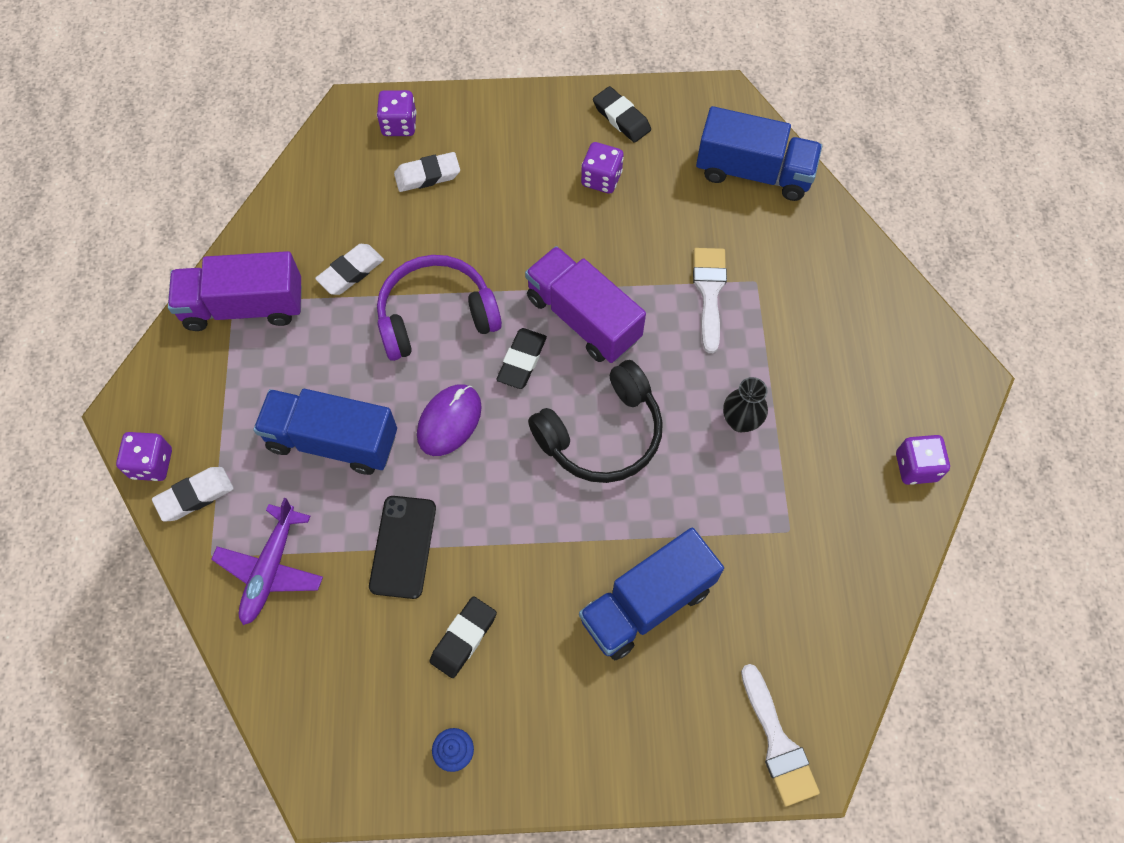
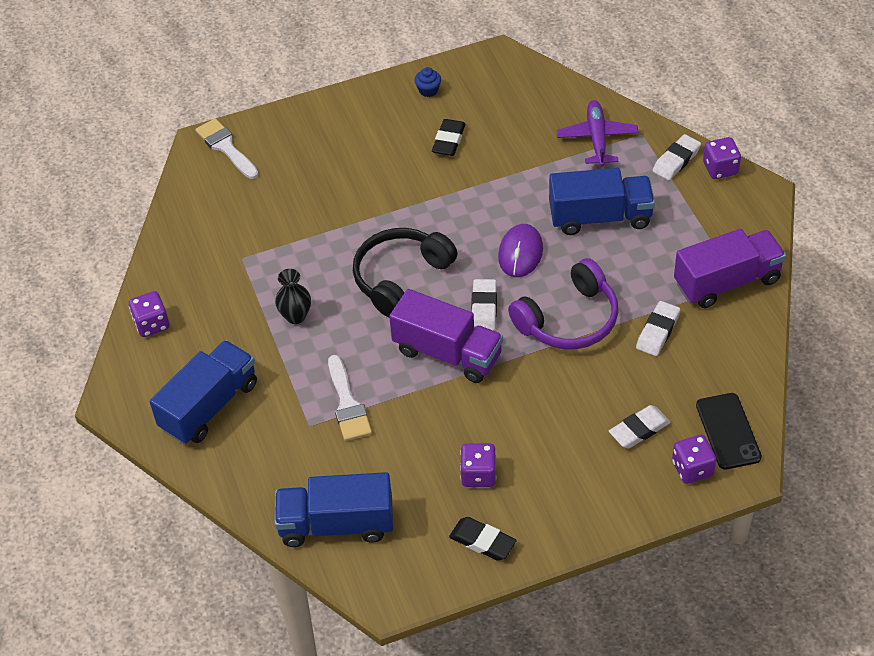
camera: 165 degrees right, 15 degrees down
black phone [369,496,436,599] -> black phone moved to [696,393,762,470]
black eraser [496,328,547,389] -> white eraser [471,279,497,331]
blue truck [579,528,724,660] -> blue truck moved to [150,340,257,444]

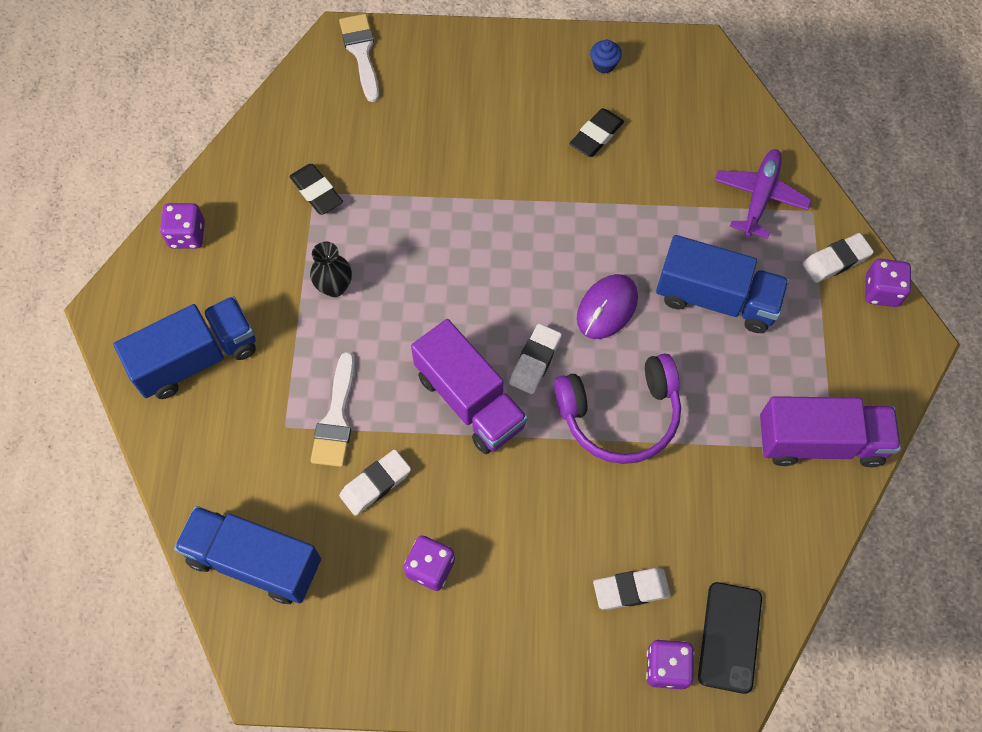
camera: 20 degrees right, 15 degrees up
black headphones [353,228,458,317] -> none
black eraser [449,517,517,561] -> black eraser moved to [290,164,343,215]
white eraser [636,301,680,356] -> white eraser moved to [339,449,411,516]

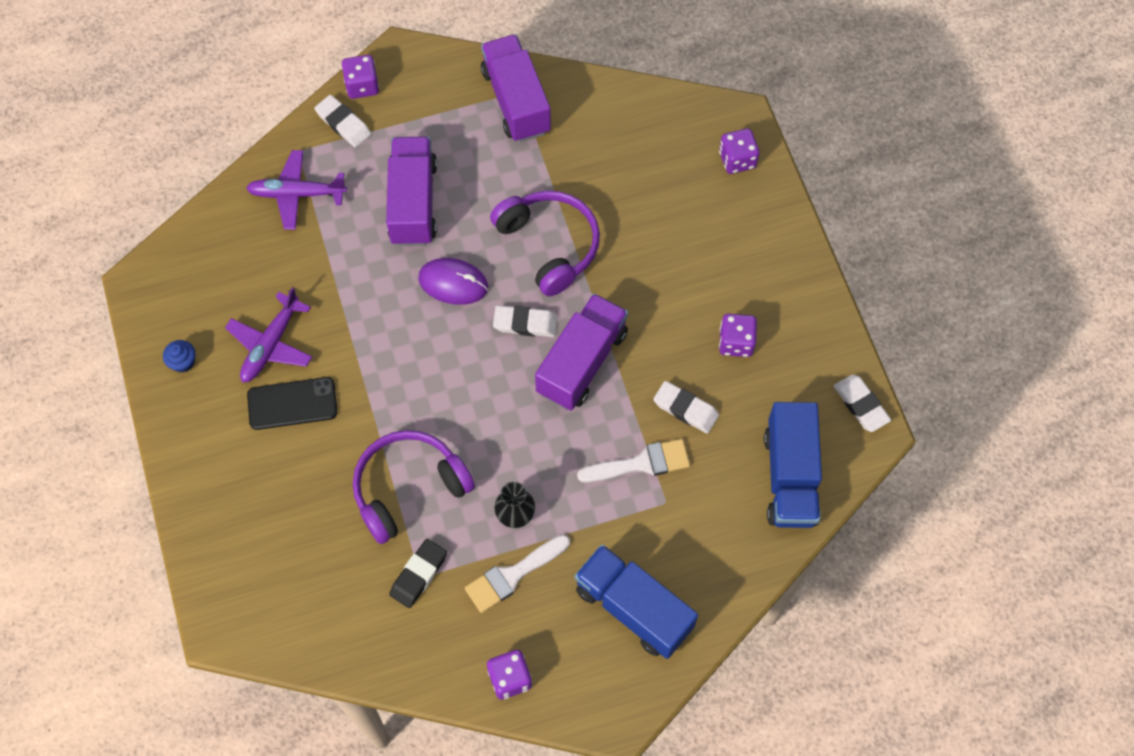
camera: 110 degrees left, 0 degrees up
white brush [339,14,379,102] -> white brush moved to [465,535,570,613]
black eraser [569,108,624,157] -> purple plane [225,287,312,383]
white eraser [593,568,671,610] -> white eraser moved to [834,374,891,432]
blue truck [656,235,789,333] -> purple truck [386,137,437,246]
black phone [698,582,762,694] -> black phone moved to [247,377,337,430]
none -> purple headphones [353,430,475,544]

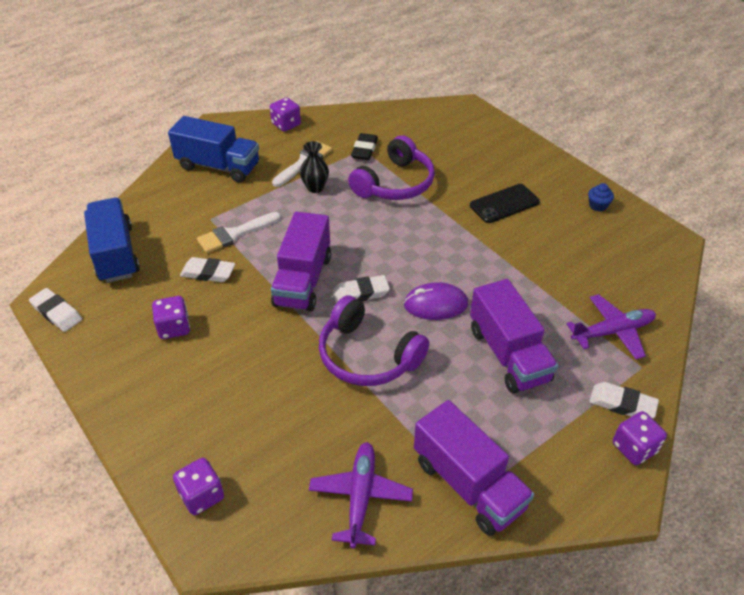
camera: 160 degrees right, 20 degrees down
purple plane [225,287,312,383] -> purple plane moved to [309,442,413,548]

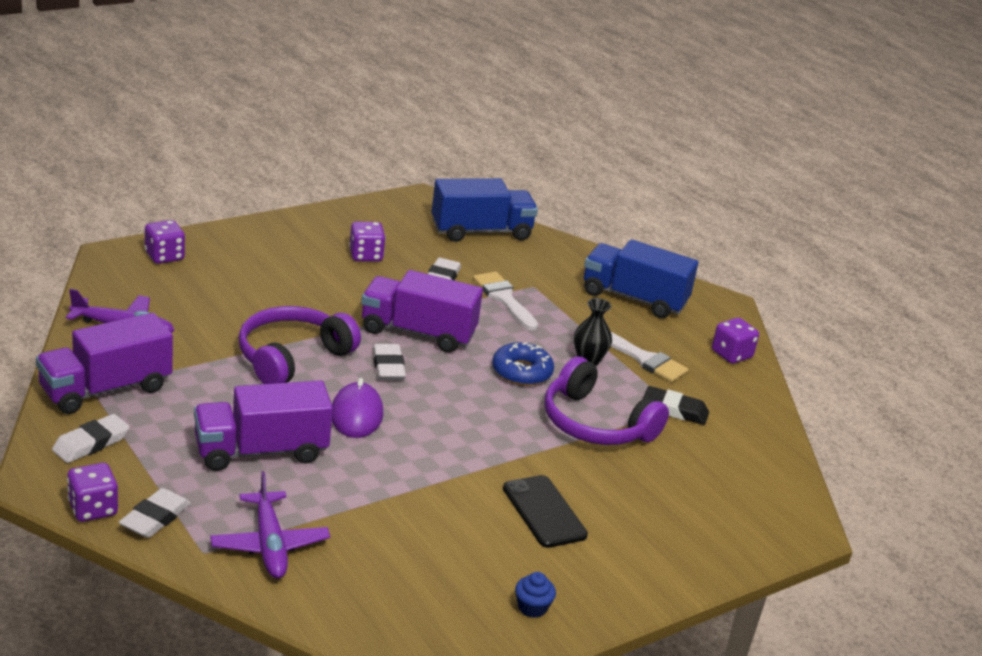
camera: 90 degrees right, 15 degrees down
white eraser [29,288,82,332] -> white eraser moved to [52,414,129,463]
blue truck [168,116,259,183] -> blue truck turned 90 degrees clockwise [584,239,698,318]
none -> blue donut [492,342,554,386]

